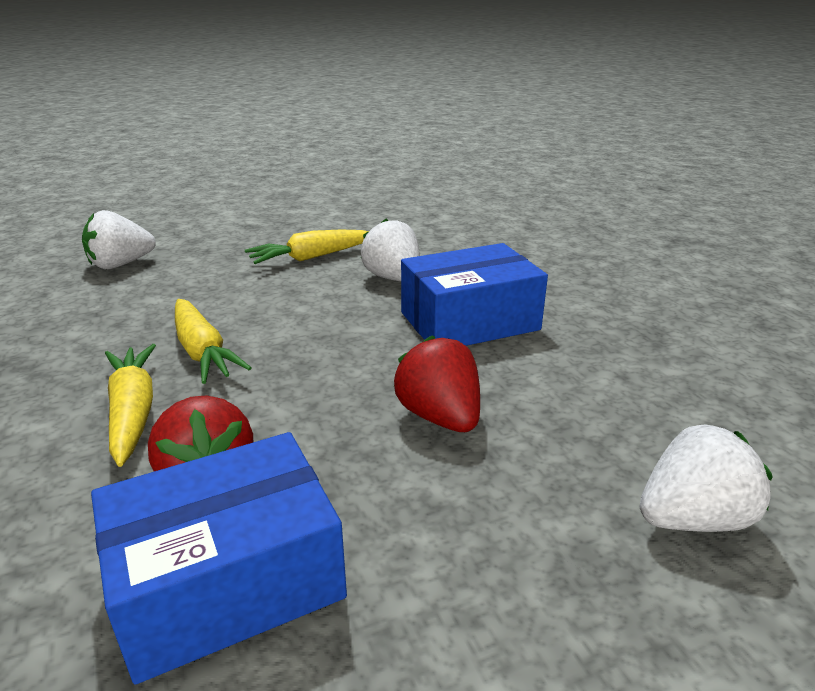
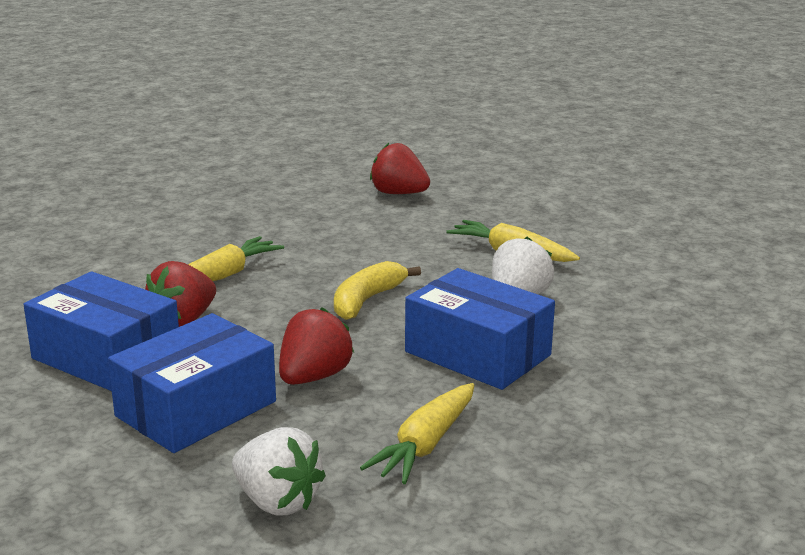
camera: 60 degrees right, 5 degrees down
white strawberry [82,210,156,269] -> red strawberry [370,143,430,194]
yellow carrot [175,299,251,384] -> yellow carrot moved to [360,383,474,484]
none -> blue box [108,313,276,453]
none -> yellow banana [334,261,421,320]

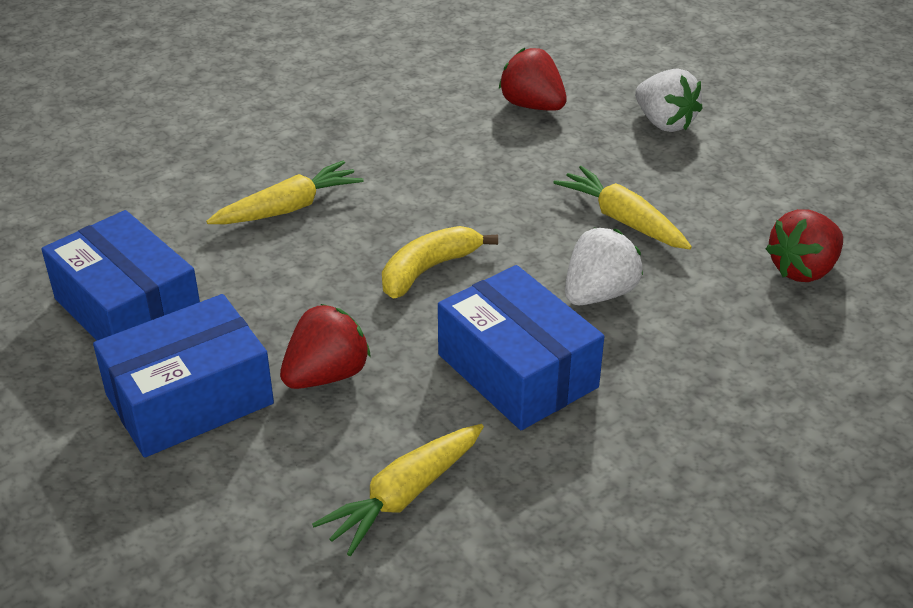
camera: 15 degrees right, 15 degrees up
red strawberry [145,261,216,327] -> red strawberry moved to [766,209,843,282]
white strawberry [232,427,326,516] -> white strawberry moved to [635,68,703,132]

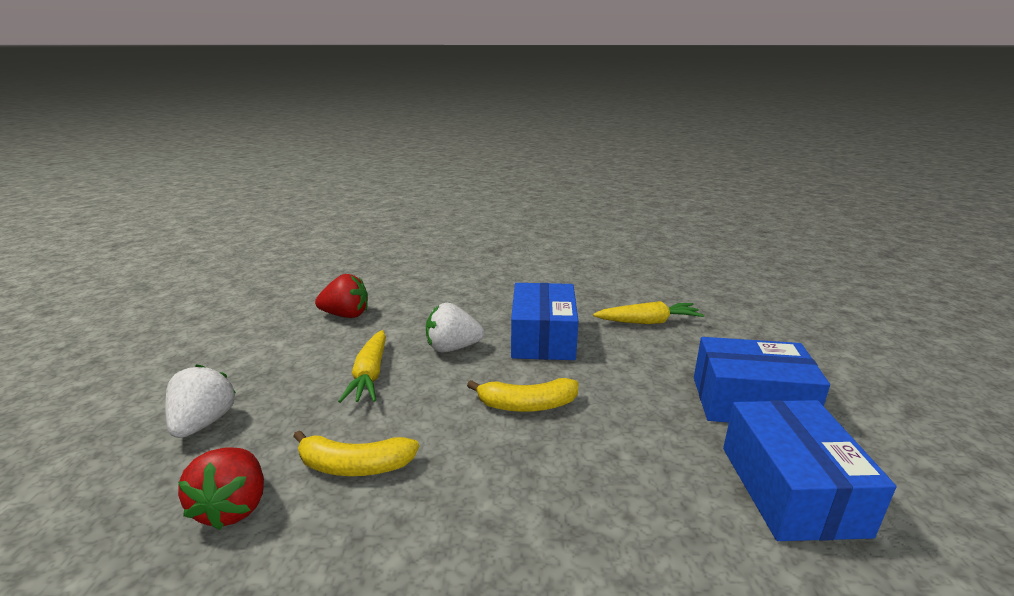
camera: 140 degrees left, 15 degrees down
yellow carrot [206,160,364,224] -> none
red strawberry [280,304,371,389] -> none
none -> yellow banana [293,430,419,476]

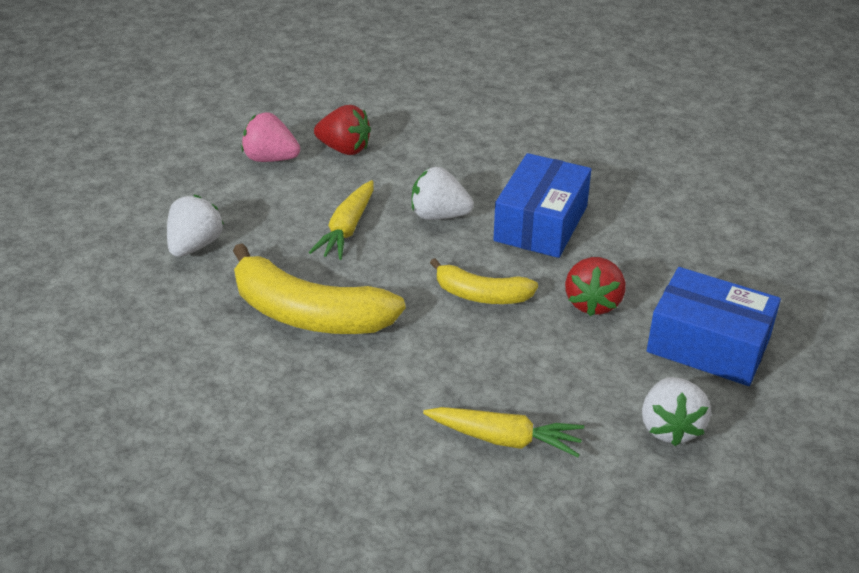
camera: 20 degrees right, 15 degrees up
red strawberry [178,447,264,530] -> red strawberry moved to [565,257,626,316]
yellow banana [293,430,419,476] -> yellow banana [233,243,405,334], size x1.73
yellow carrot [593,301,704,324] -> yellow carrot moved to [423,407,584,457]
blue box [723,400,896,541] -> white strawberry [642,377,711,446]
none -> pink strawberry [242,112,300,162]

